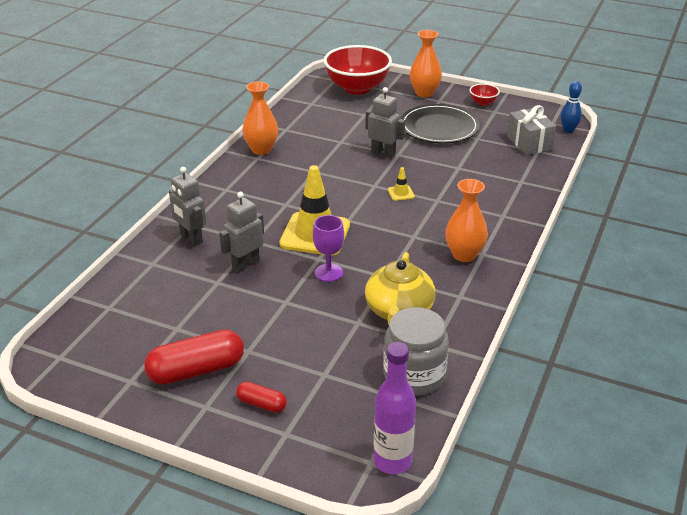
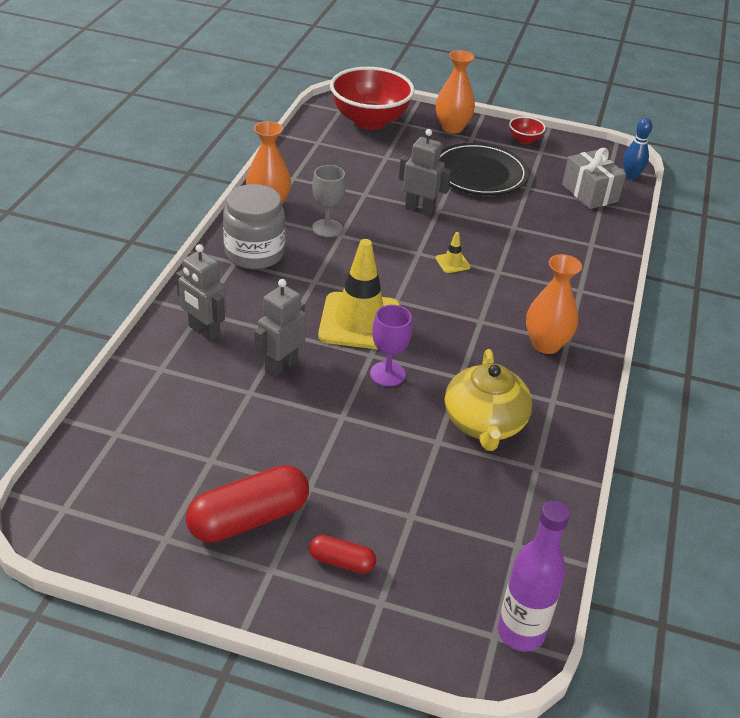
camera: 10 degrees left, 5 degrees up
grey jar [383,307,449,396] -> grey jar moved to [223,184,285,269]
none -> grey goblet [312,165,346,237]

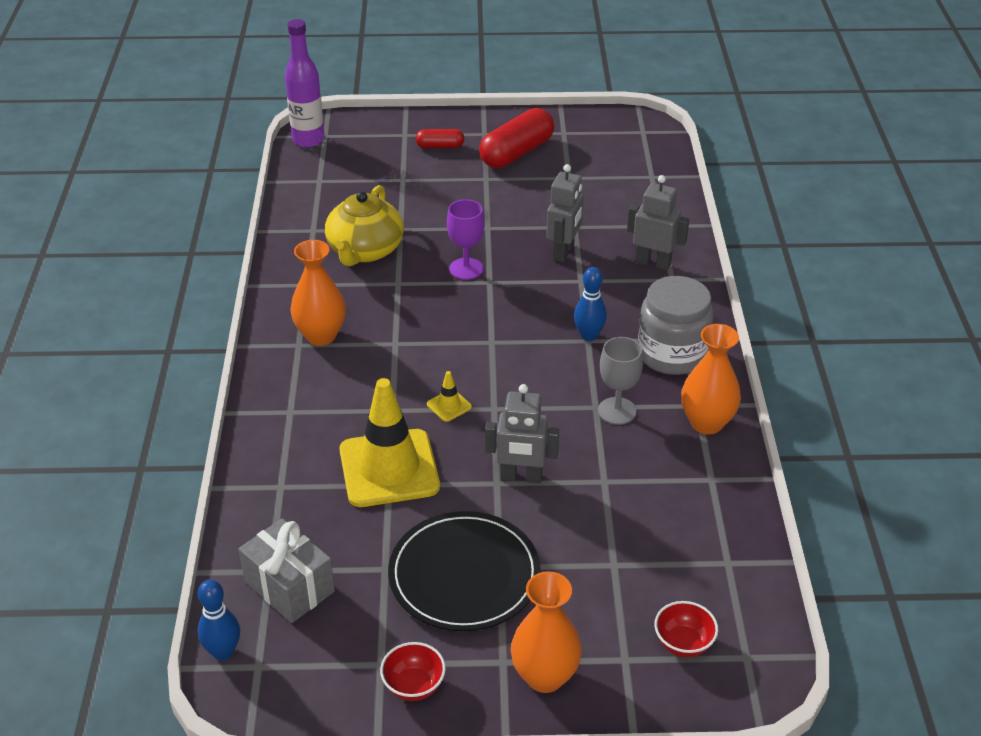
camera: 165 degrees right, 0 degrees up
yellow traffic cone [318,239,400,350] -> yellow traffic cone moved to [340,378,440,507]
red bowl [330,67,414,130] -> red bowl [655,601,718,657], size x0.43
yellow teapot [445,349,532,451] -> yellow teapot turned 150 degrees counterclockwise [325,185,404,266]
none -> blue bowling pin [574,267,607,341]

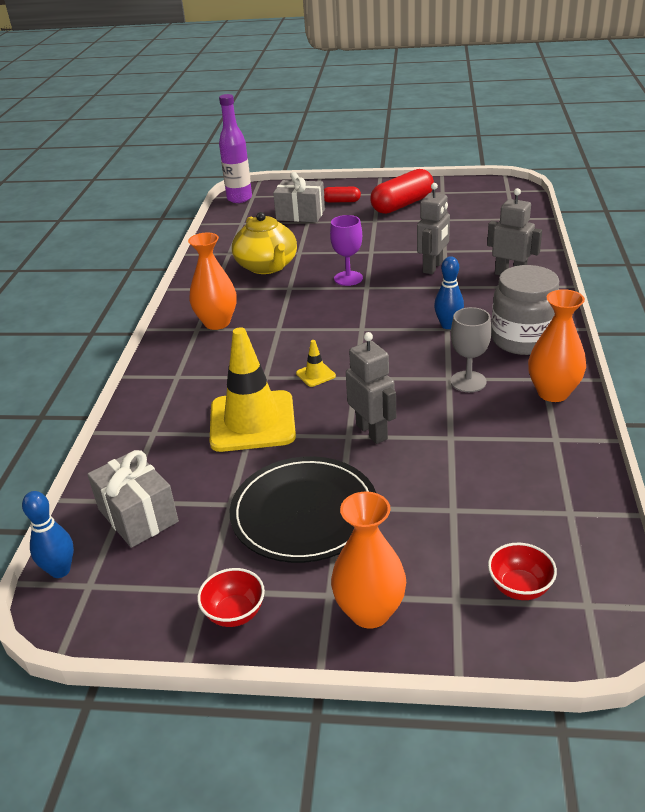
camera: 10 degrees right, 5 degrees down
yellow teapot [325,185,404,266] -> yellow teapot turned 45 degrees counterclockwise [232,212,297,274]
grey robot [485,384,559,483] -> grey robot turned 135 degrees counterclockwise [346,332,396,444]
none -> grey gift [273,172,325,222]

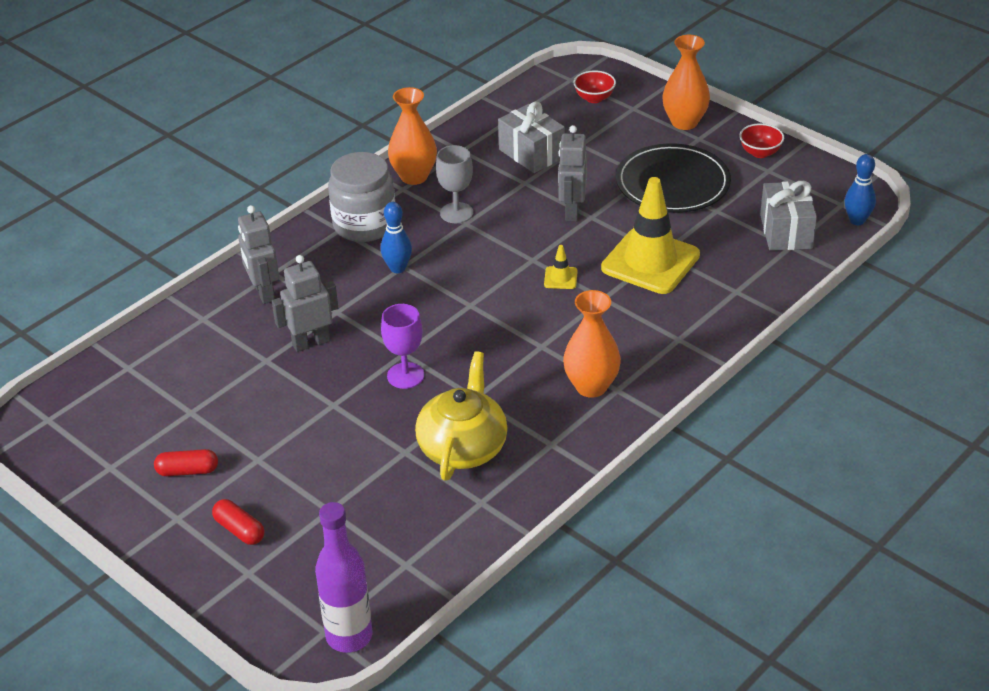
camera: 145 degrees left, 5 degrees up
grey gift [273,172,325,222] -> grey gift moved to [498,101,565,173]
red capsule [370,169,434,214] -> red capsule [154,449,218,476], size x0.52

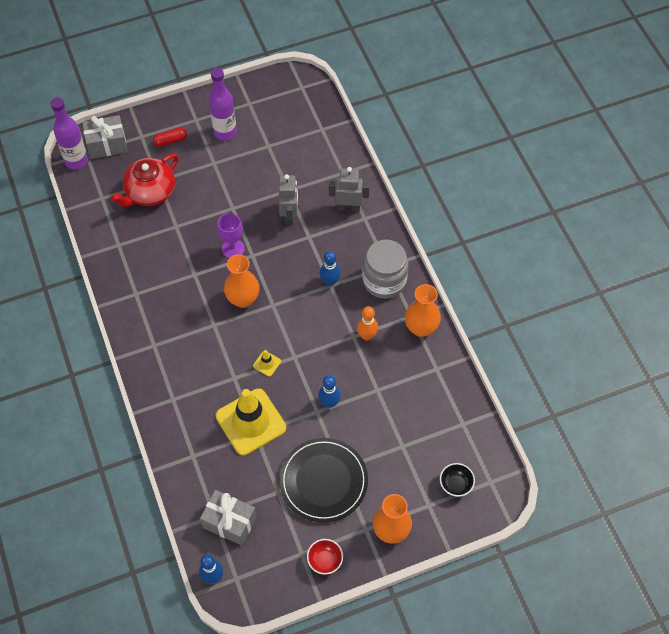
camera: 115 degrees right, 20 degrees up
red capsule [154,449,218,476] -> purple bottle [209,68,237,141]
yellow teapot [415,351,508,481] -> none
grey goblet [436,145,473,223] -> orange bowling pin [357,306,378,340]
grey gift [498,101,565,173] -> grey gift moved to [82,115,128,159]
grey robot [558,125,587,222] -> blue bowling pin [318,375,341,408]
orange vase [563,290,621,398] -> orange vase moved to [224,254,259,308]
red bowl [574,70,616,103] -> black bowl [440,463,475,497]
none -> red teapot [111,154,178,207]

